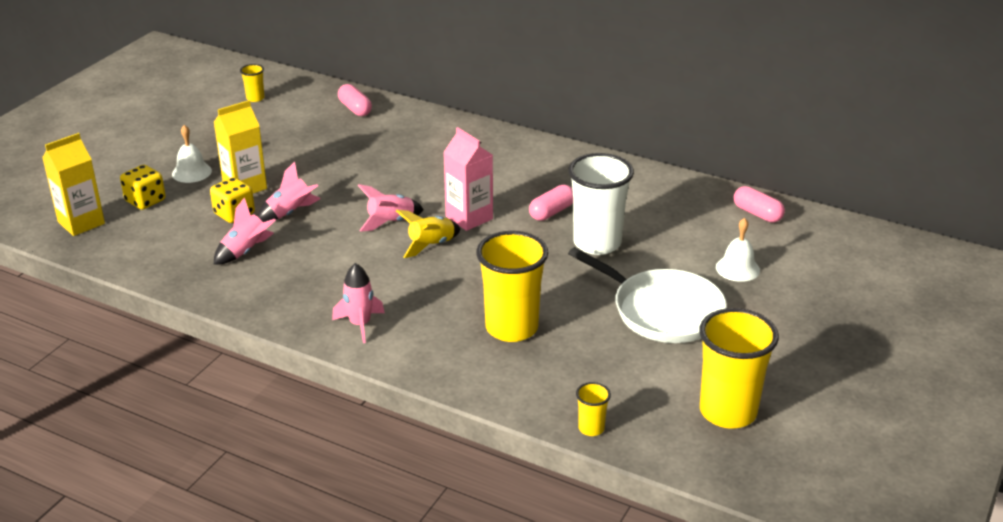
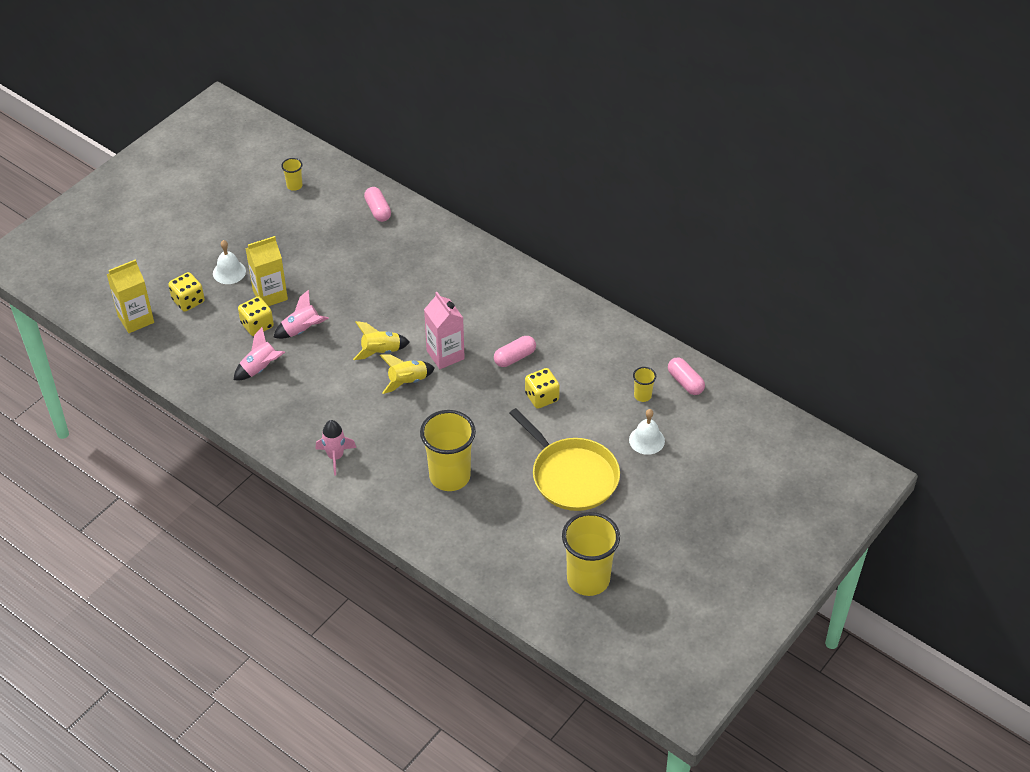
camera: 10 degrees right, 15 degrees up
pink rocket [358,184,424,232] -> yellow rocket [353,321,410,360]
white cup [568,153,634,255] -> yellow dice [525,368,560,409]
white pan [568,247,727,343] -> yellow pan [509,408,620,511]
yellow cup [576,382,611,436] -> yellow cup moved to [633,367,656,402]

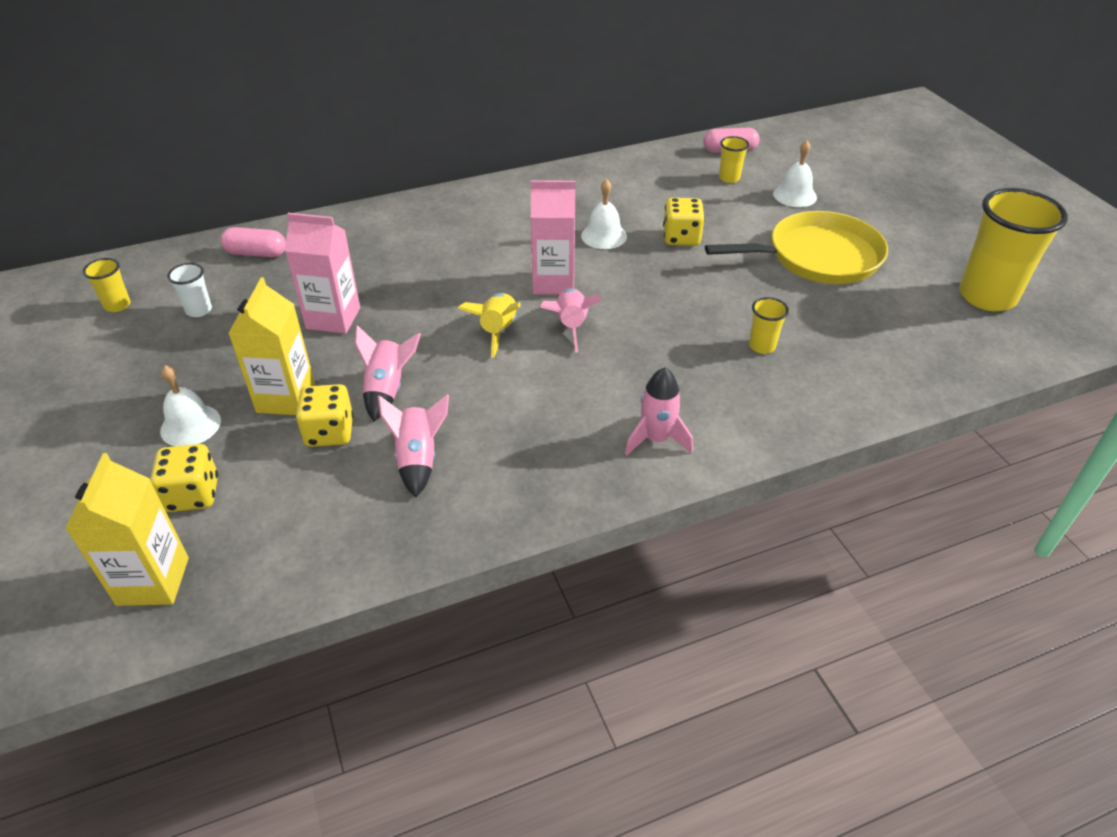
camera: 60 degrees left, 5 degrees down
yellow rocket [380,354,435,394] -> pink rocket [540,289,602,353]
yellow cup [420,410,476,491] -> yellow cup [749,297,789,354], size x0.45
pink capsule [494,336,536,367] -> white bell [581,179,627,249]
none -> white cup [167,263,212,317]
none -> pink carton [285,213,360,334]

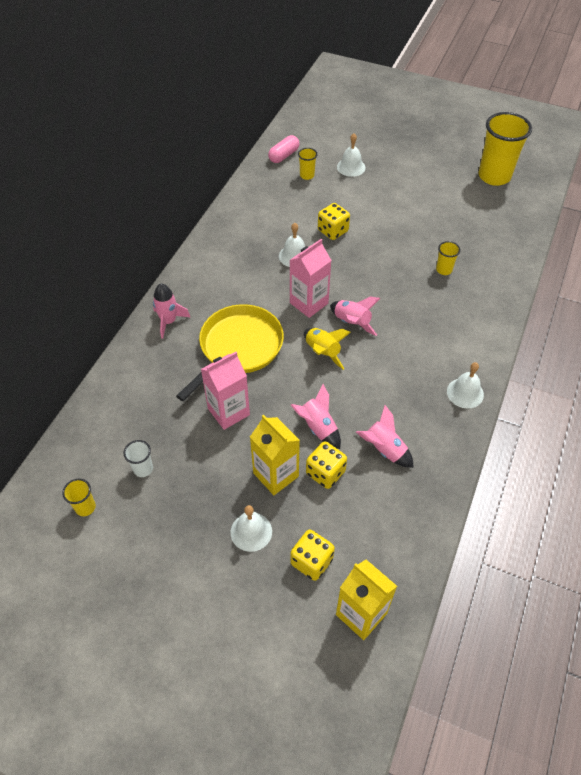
camera: 45 degrees left, 10 degrees up
pink capsule [221,227,286,257] -> none
pink rocket [625,368,693,455] -> pink rocket moved to [153,283,190,339]
yellow pan [705,211,888,284] -> yellow pan moved to [176,304,284,401]
none -> white bell [447,362,484,409]

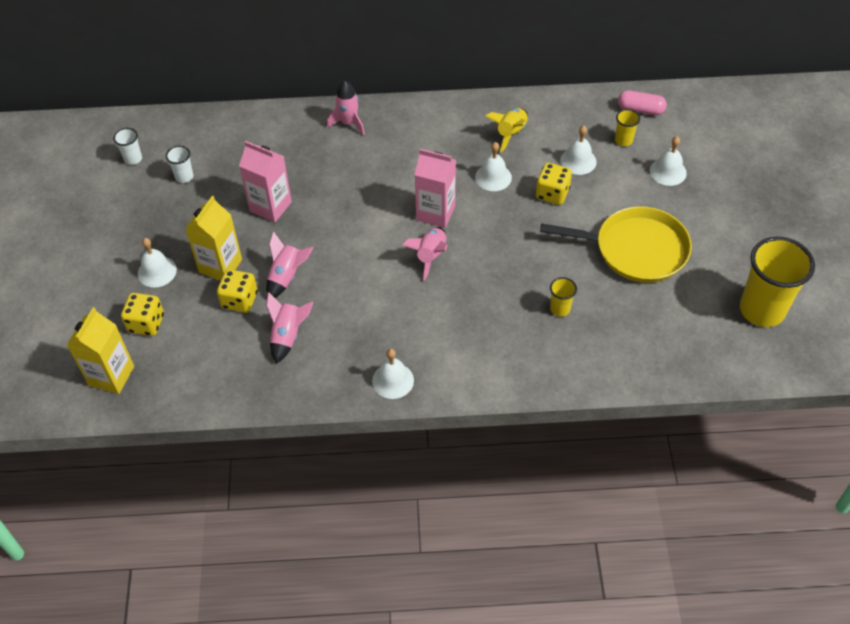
camera: 65 degrees right, 0 degrees up
yellow cup [62,479,96,516] -> white cup [113,128,142,165]
yellow pan [176,304,284,401] -> yellow pan moved to [540,206,692,283]
yellow rocket [304,328,351,370] -> yellow rocket moved to [485,108,528,153]
none -> white bell [560,125,597,175]

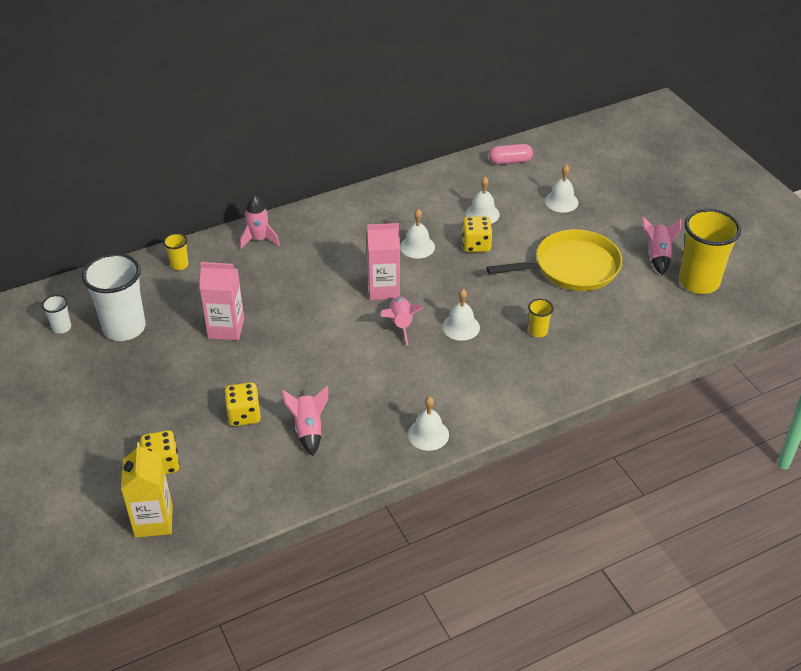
camera: 25 degrees left, 10 degrees down
white bell [138,238,177,288] -> white bell moved to [442,289,480,341]
white cup [166,146,193,183] -> white cup [82,253,146,341], size x2.24
yellow carton [185,196,242,281] -> none
pink rocket [266,231,314,298] -> pink rocket moved to [642,216,681,275]
yellow rocket [485,108,528,153] -> none
yellow cup [615,109,640,146] -> yellow cup moved to [163,233,189,270]

